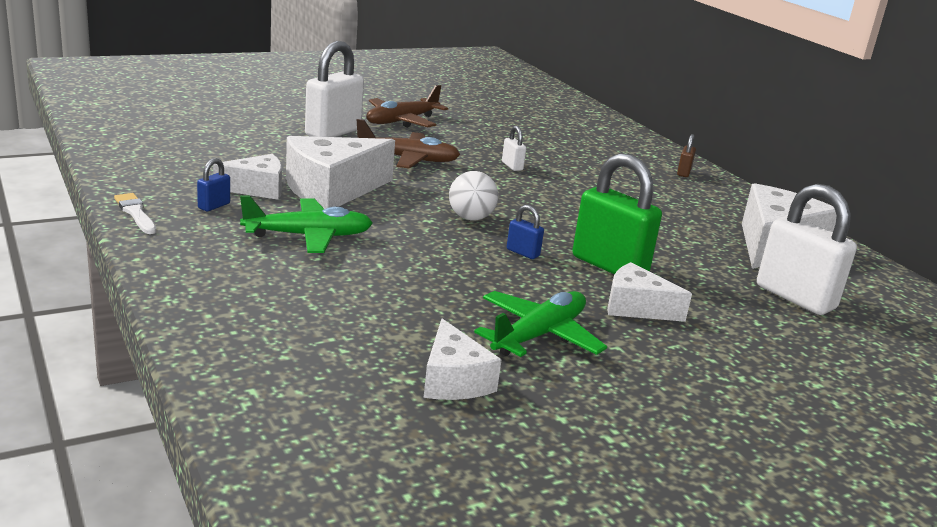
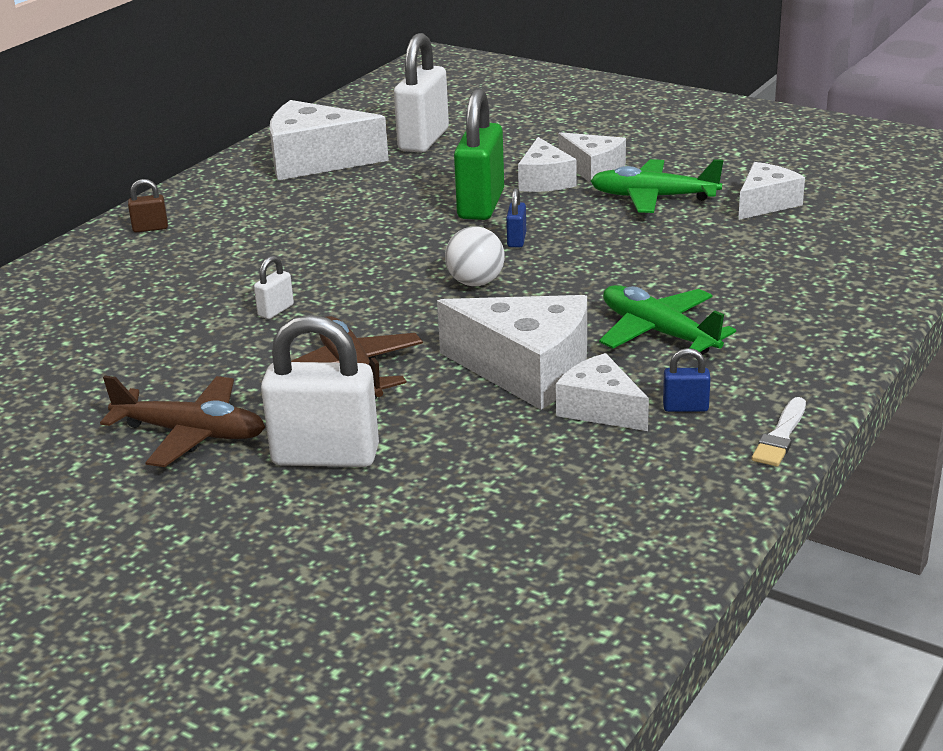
camera: 115 degrees left, 5 degrees up
none -> white cheese [558,132,626,183]

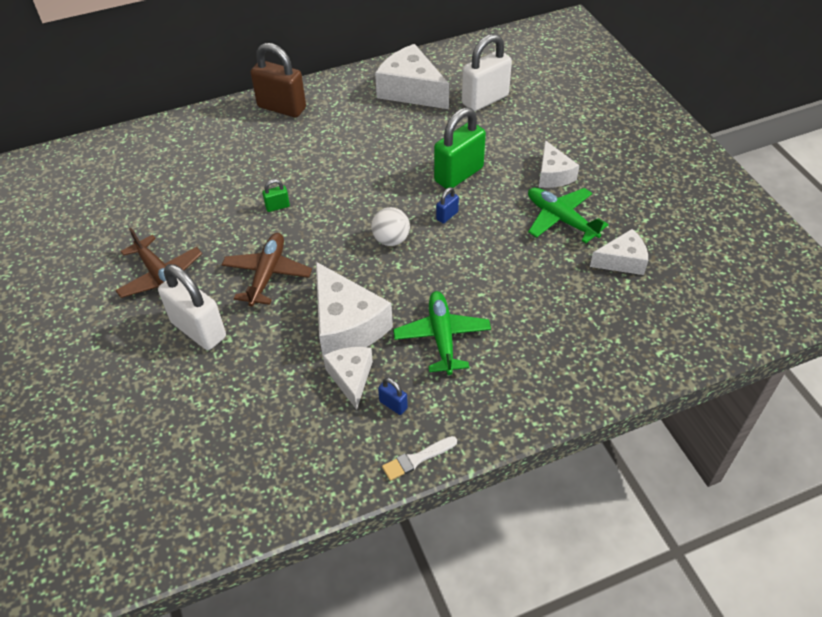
camera: 35 degrees right, 20 degrees up
brown padlock [128,179,168,232] -> brown padlock [251,43,306,117], size x2.27
white padlock [254,256,294,319] -> green padlock [262,179,290,212]
white cheese [518,137,576,192] -> none

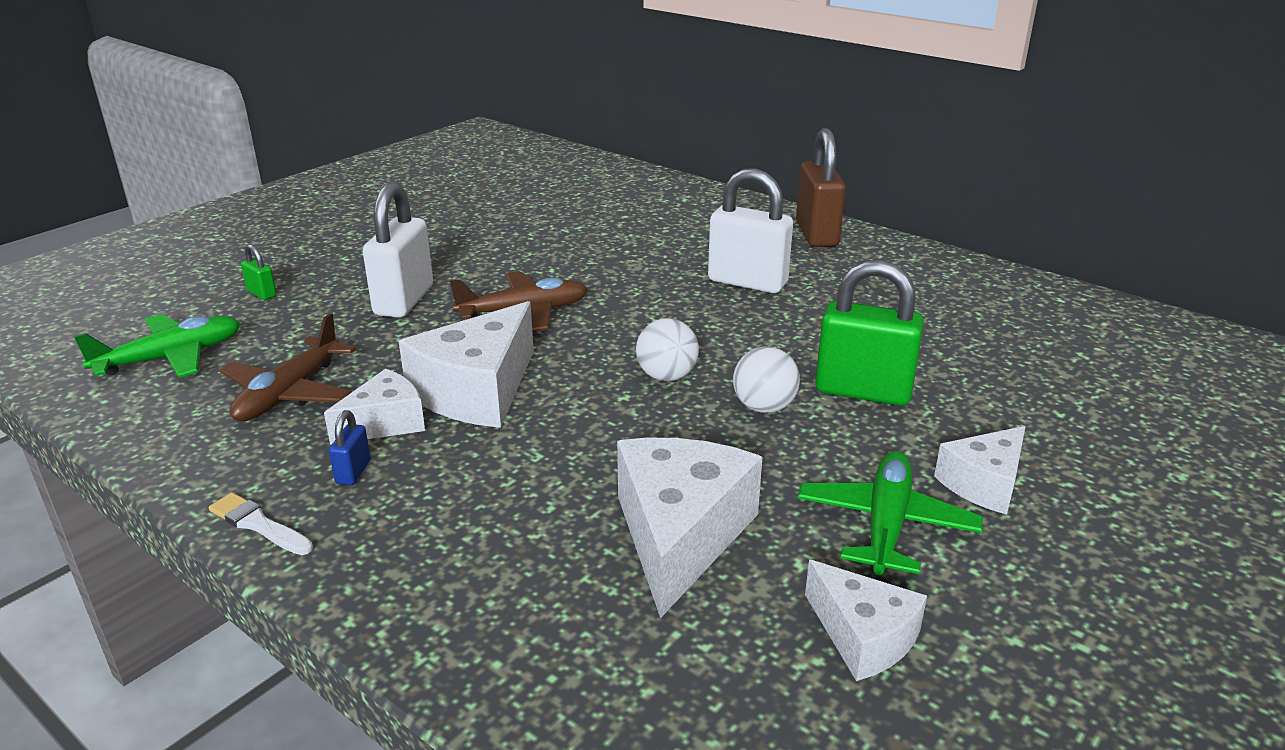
camera: 60 degrees right, 20 degrees down
brown plane [115,228,202,298] -> brown plane moved to [220,313,356,422]
green padlock [262,179,290,212] -> green padlock moved to [241,244,277,300]
white cheese [375,44,449,109] -> white cheese moved to [617,438,763,618]
green plane [393,291,491,375] -> green plane moved to [74,314,240,378]
blue padlock [436,187,459,223] -> white ball [733,347,800,413]
white padlock [462,34,512,111] -> white padlock moved to [708,168,793,293]

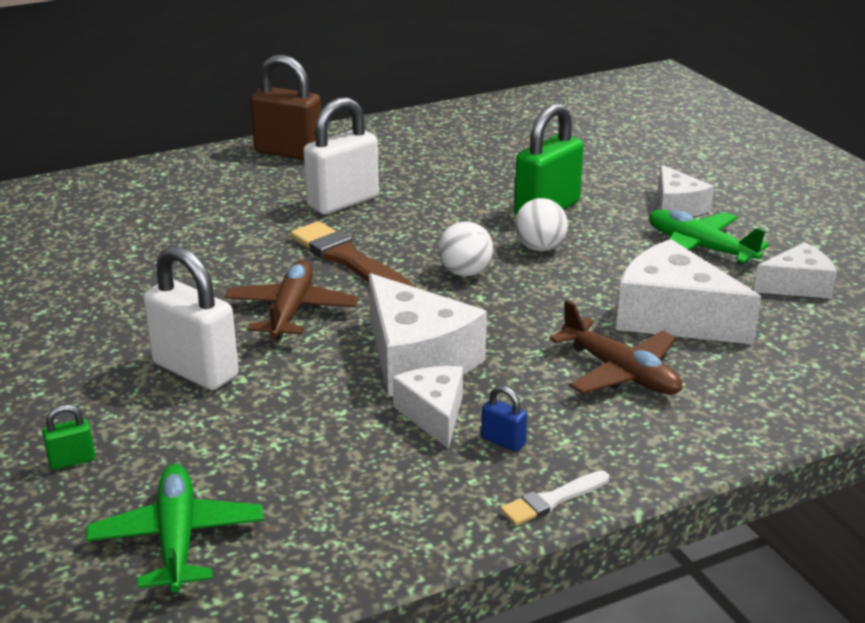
camera: 65 degrees left, 0 degrees up
brown plane [220,313,356,422] -> brown plane moved to [549,300,682,395]
none -> brown brush [290,221,415,287]

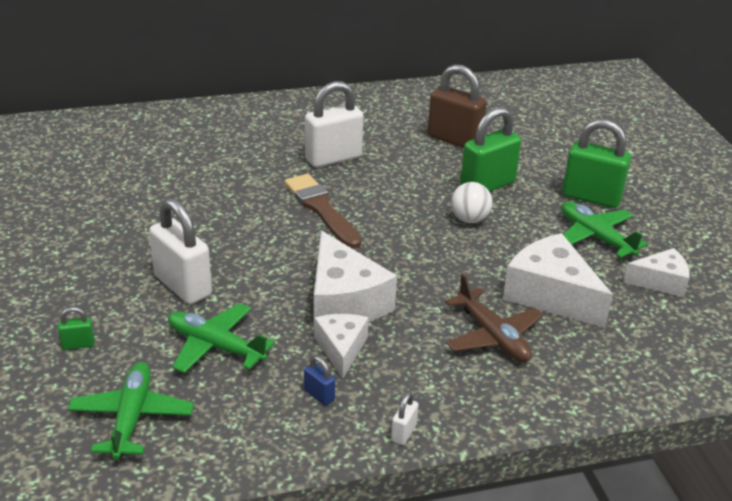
camera: 10 degrees right, 5 degrees up
brown plane [224,260,358,340] -> none
brown padlock [250,55,321,160] -> brown padlock moved to [428,64,487,148]
white ball [438,221,493,276] -> none
blue padlock [481,385,527,452] -> blue padlock moved to [304,356,335,406]
white brush [500,470,609,526] -> white padlock [391,392,419,445]
white cheese [658,165,714,217] -> green padlock [562,119,631,208]
none -> green plane [168,303,275,373]

